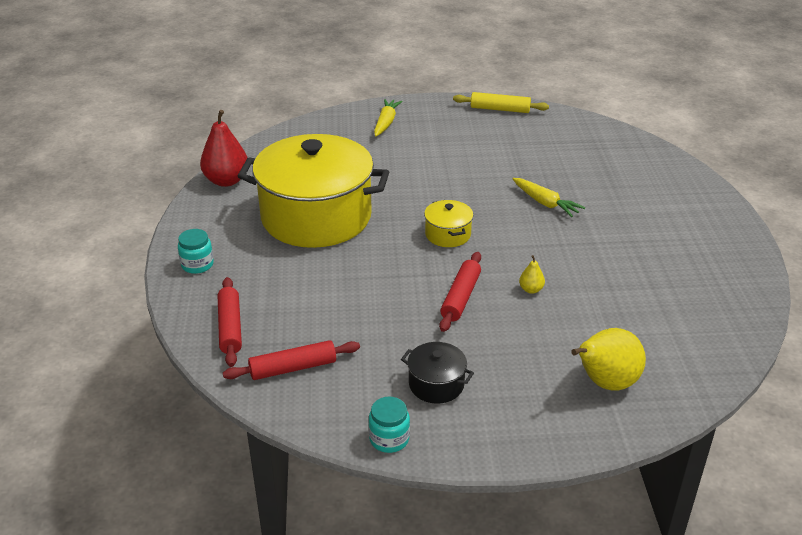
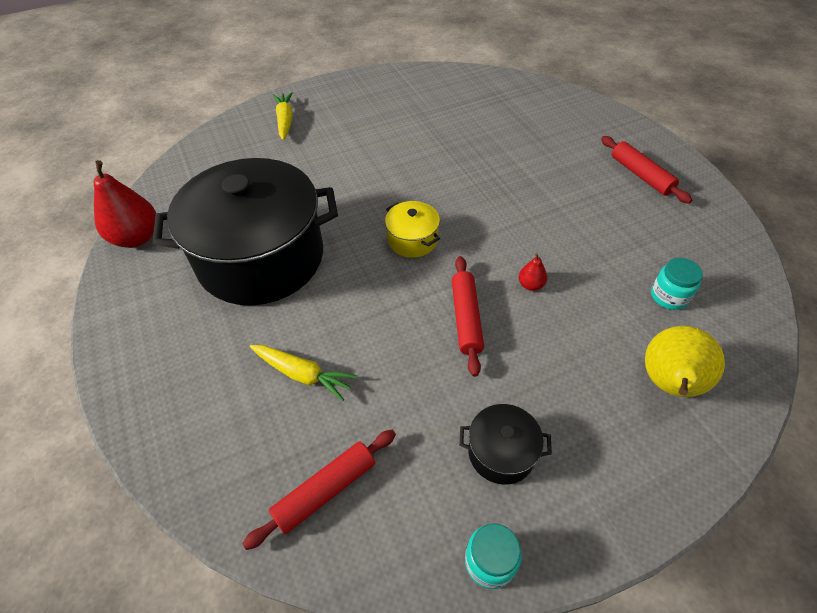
camera: 20 degrees left, 15 degrees up
turquoise jar [178,229,214,274] -> turquoise jar moved to [651,258,703,310]
red rolling pin [218,277,242,367] -> red rolling pin moved to [601,136,692,204]
yellow pot [238,134,389,248] -> black pot [153,158,338,306]
yellow rolling pin [453,92,549,113] -> none
yellow carrot [513,178,585,217] -> yellow carrot moved to [250,345,357,401]
yellow pear [519,255,545,294] -> red pear [519,253,547,291]

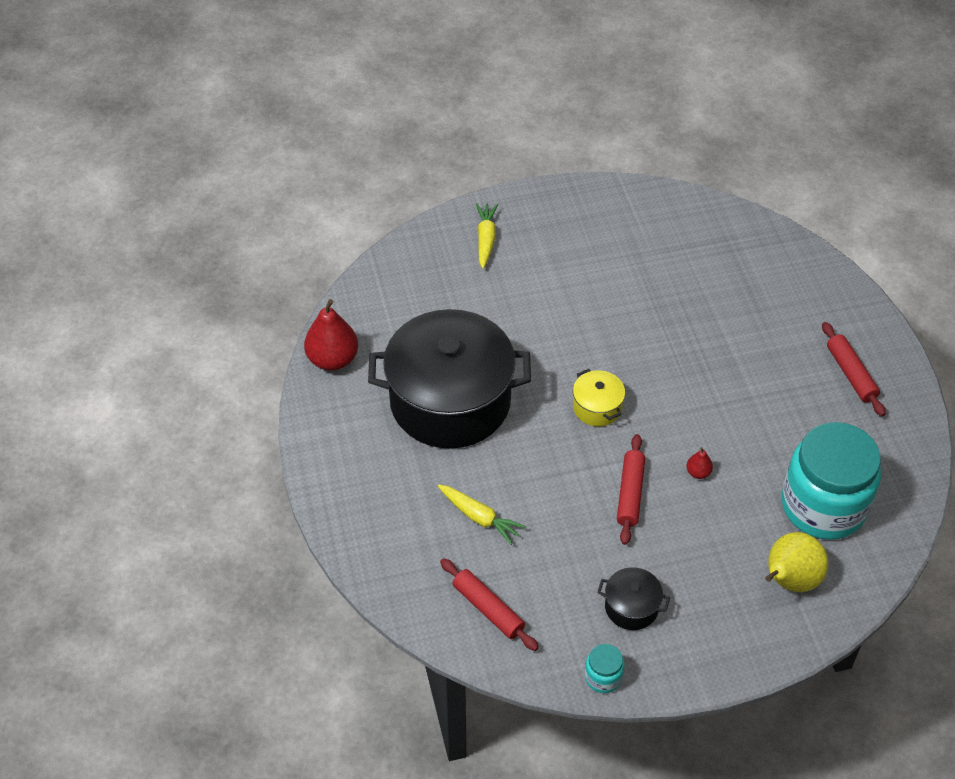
camera: 10 degrees right, 0 degrees up
red rolling pin [243,430,396,550] -> red rolling pin turned 75 degrees clockwise [440,558,539,651]
turquoise jar [651,258,703,310] -> turquoise jar [782,422,881,540], size x2.46

